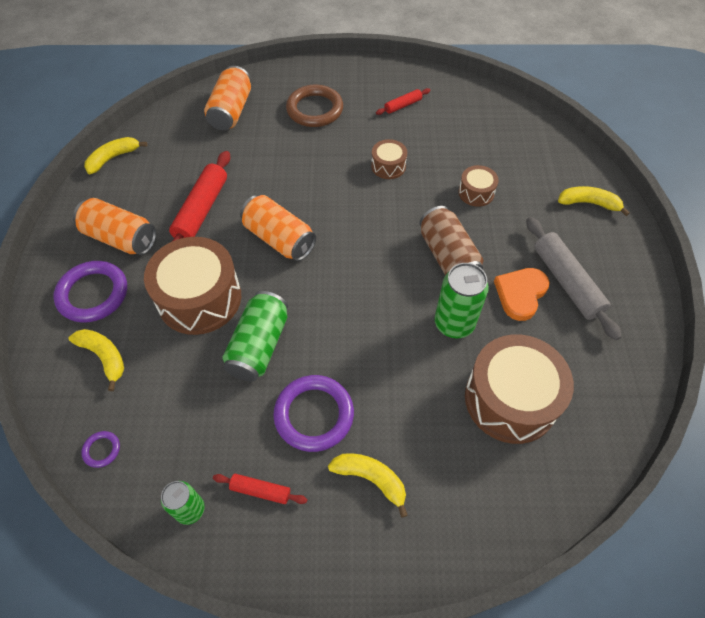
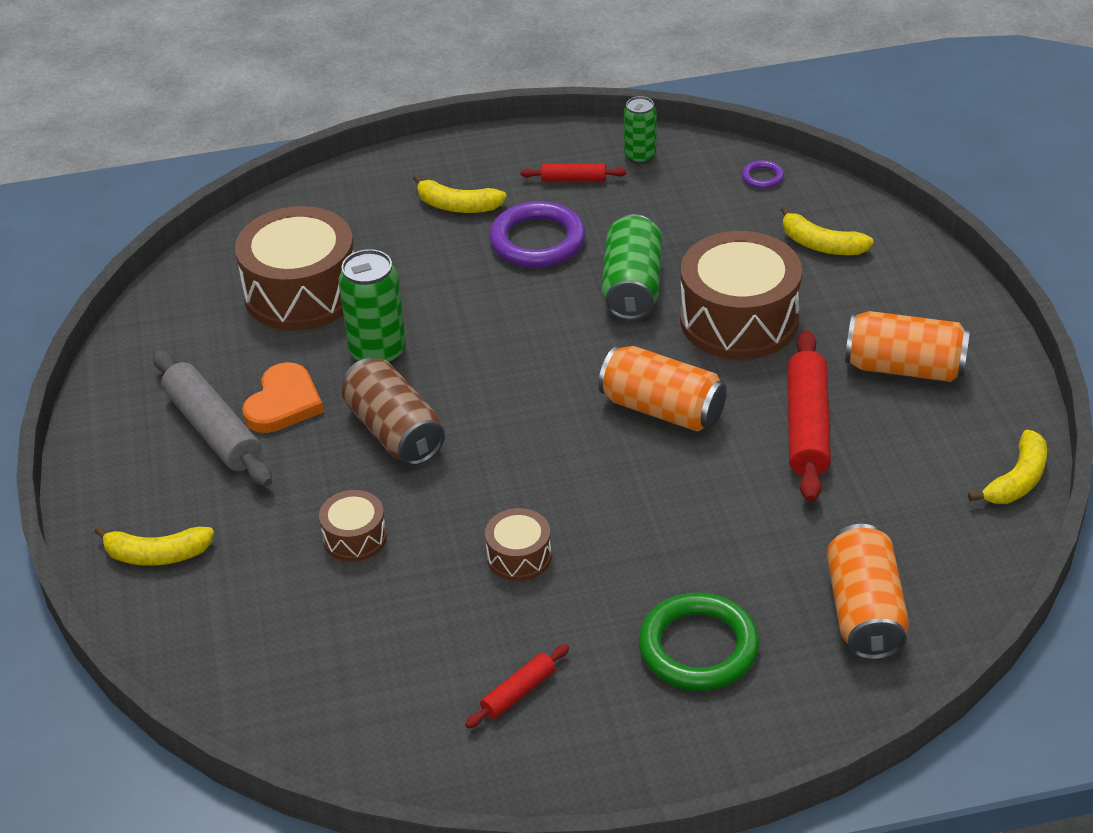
camera: 170 degrees right, 15 degrees down
purple ring [53,261,127,323] -> none
brown ring [286,85,343,127] -> green ring [638,593,759,691]

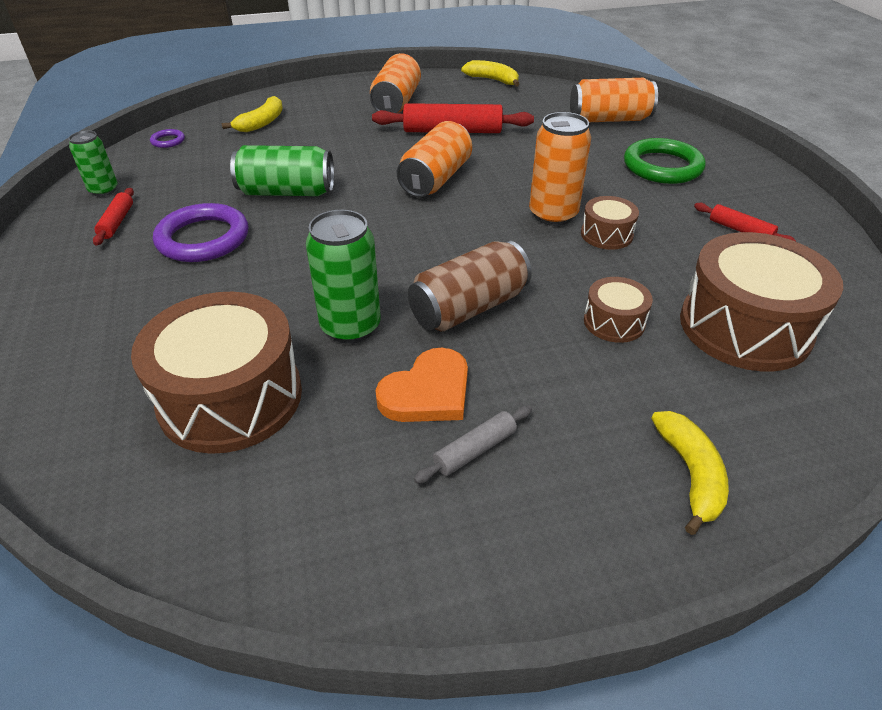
camera: 95 degrees left, 0 degrees up
grey rolling pin [153,350,272,487] -> grey rolling pin [414,406,532,484], size x0.52
orange heart [242,362,324,433] -> orange heart turned 120 degrees clockwise [375,348,468,422]
yellow banana [413,175,507,213] -> none
brown drum [680,231,802,359] -> brown drum moved to [680,232,843,371]
none -> orange can [529,112,591,226]

